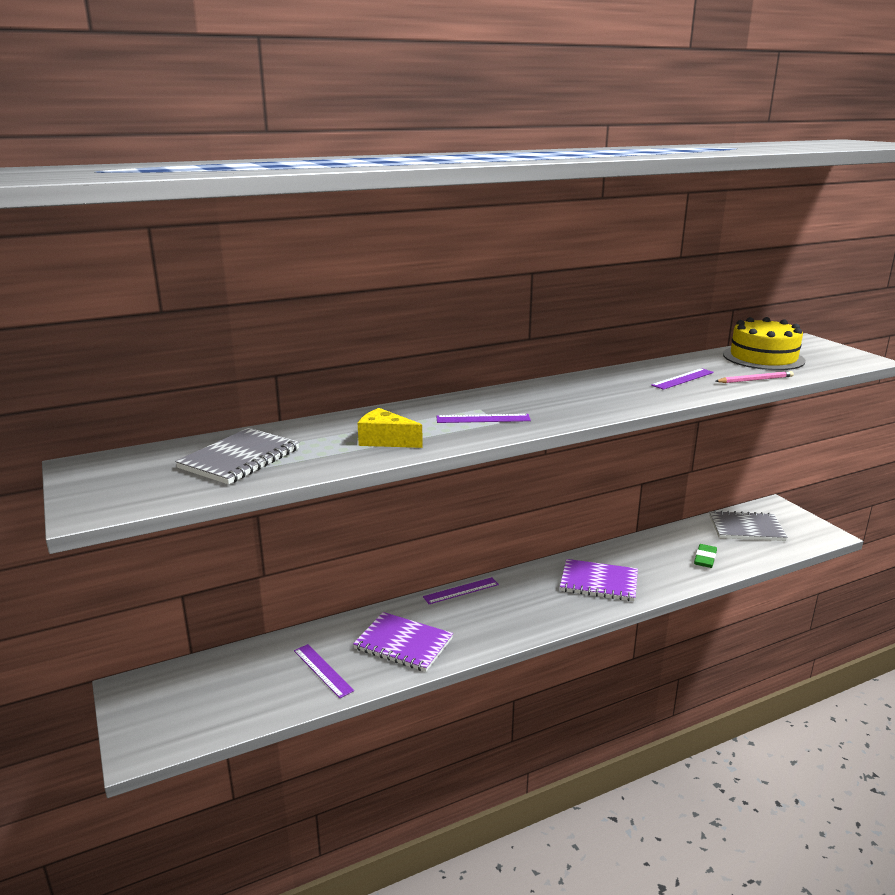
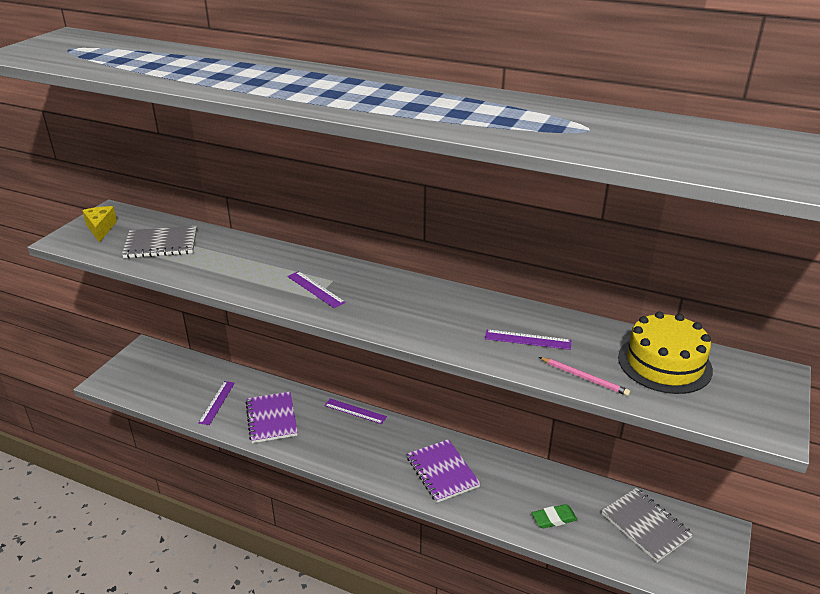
camera: 50 degrees right, 10 degrees up
yellow cheese [358,408,423,448] -> yellow cheese moved to [82,206,117,243]

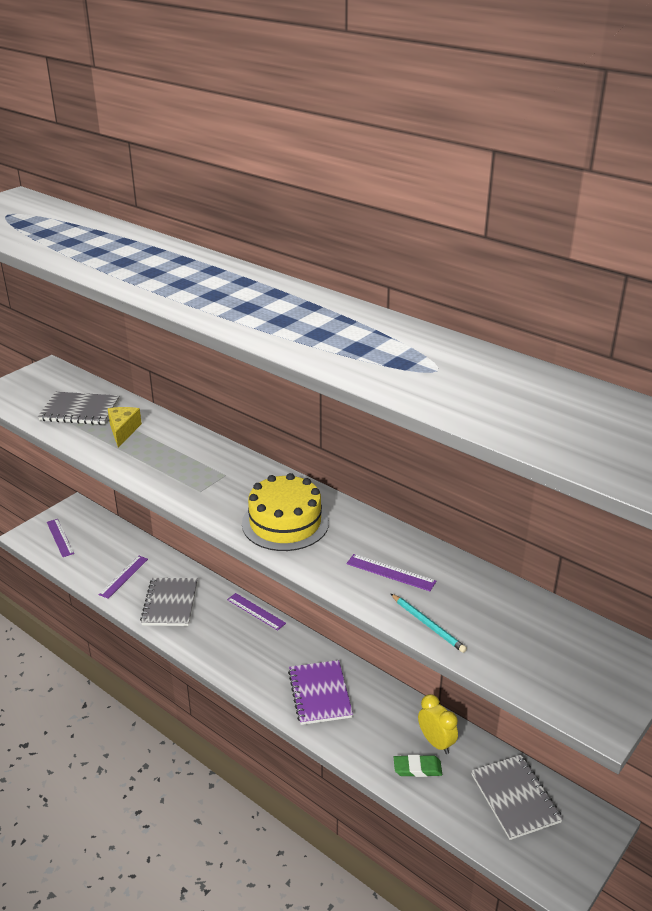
camera: 15 degrees right, 0 degrees up
yellow cheese [82,206,117,243] -> yellow cheese moved to [108,407,142,448]
purple notebook [246,392,298,443] -> grey notebook [140,578,198,626]
purple ruler [287,271,346,308] -> purple ruler moved to [47,519,74,557]
pink pencil [539,357,630,396] -> turquoise pencil [390,593,467,653]
yellow cake [618,311,713,394] -> yellow cake moved to [242,473,329,551]
none -> yellow clock [418,694,458,754]

